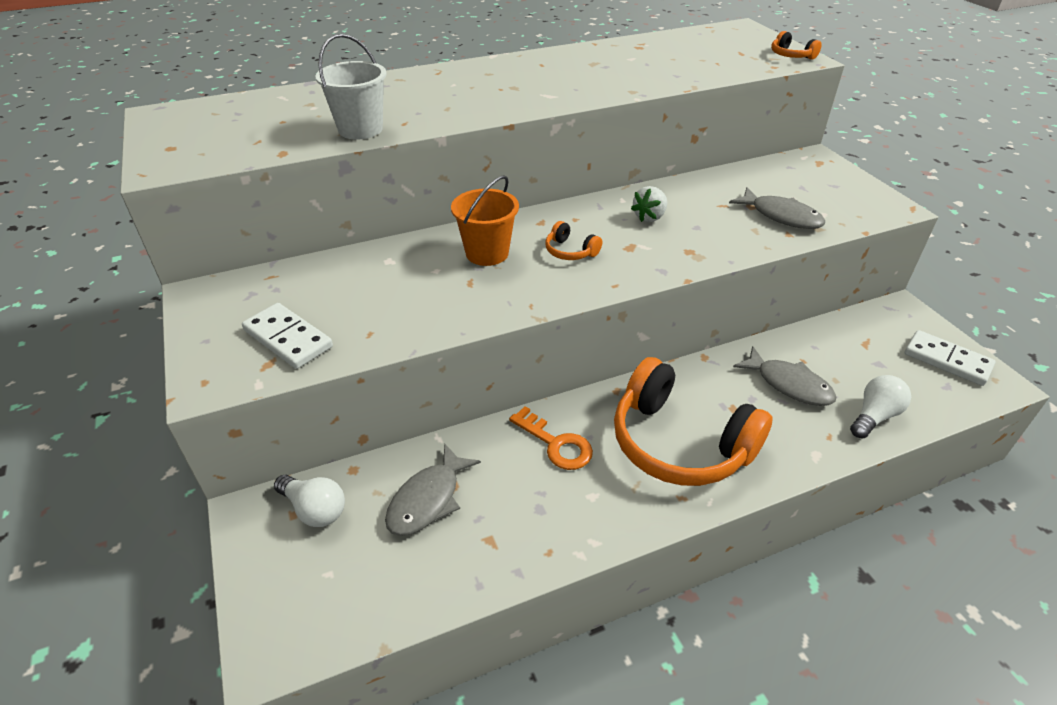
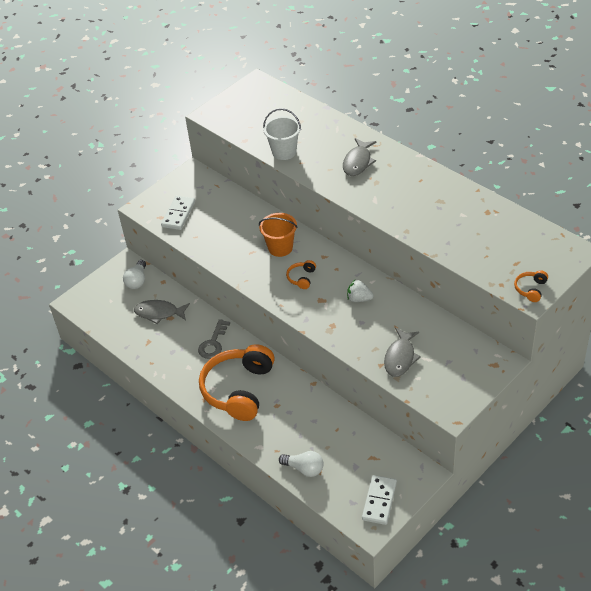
camera: 70 degrees right, 5 degrees up
orange key [509,406,593,470] -> grey key [198,319,230,359]
grey fish [733,346,836,406] -> grey fish moved to [343,138,376,176]

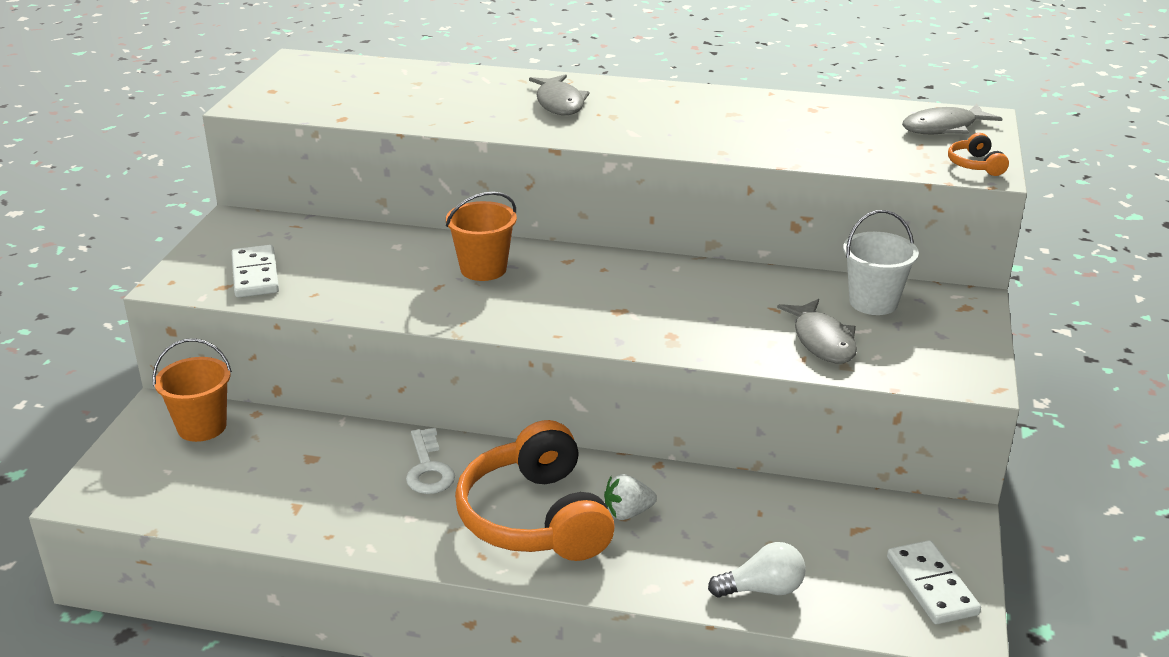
camera: 35 degrees left, 15 degrees down
white light bulb [123,260,146,289] -> orange bucket [153,338,232,442]
grey fish [134,300,190,324] -> grey fish moved to [902,103,1003,135]
grey key [198,319,230,359] -> white key [406,428,455,494]
white bucket [263,108,301,160] -> white bucket moved to [843,210,919,315]
orange headphones [286,260,316,289] -> none
white strawberry [347,280,374,302] -> white strawberry moved to [604,474,657,520]

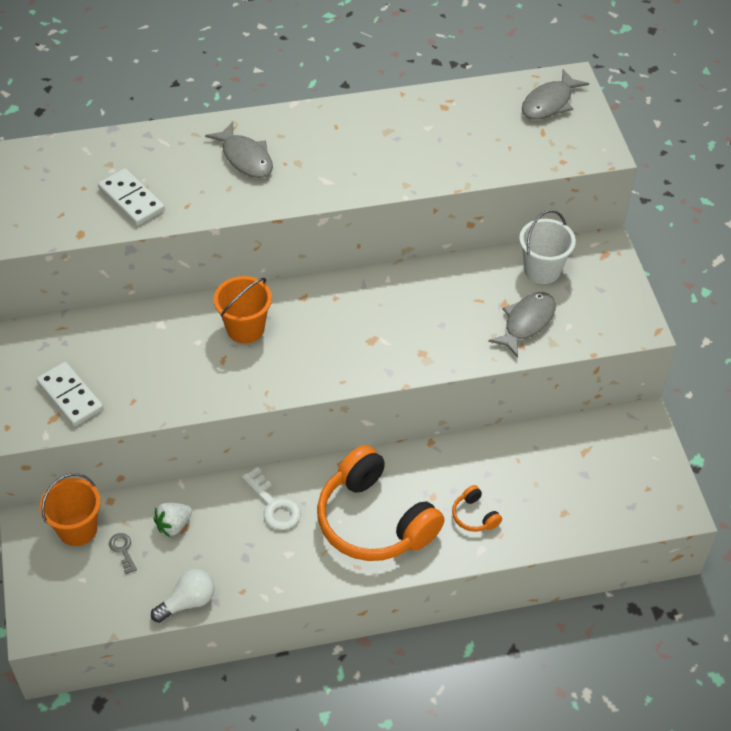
camera: 25 degrees left, 20 degrees up
white strawberry [604,474,657,520] -> white strawberry moved to [154,503,192,537]
white light bulb [708,542,806,598] -> white light bulb moved to [151,569,215,623]
grey fish [777,299,857,364] -> grey fish turned 105 degrees counterclockwise [488,292,556,358]
white domino [887,540,981,624] -> white domino moved to [98,168,165,226]
orange headphones [948,133,1009,176] -> orange headphones moved to [452,485,502,532]
none -> grey key [109,533,137,574]

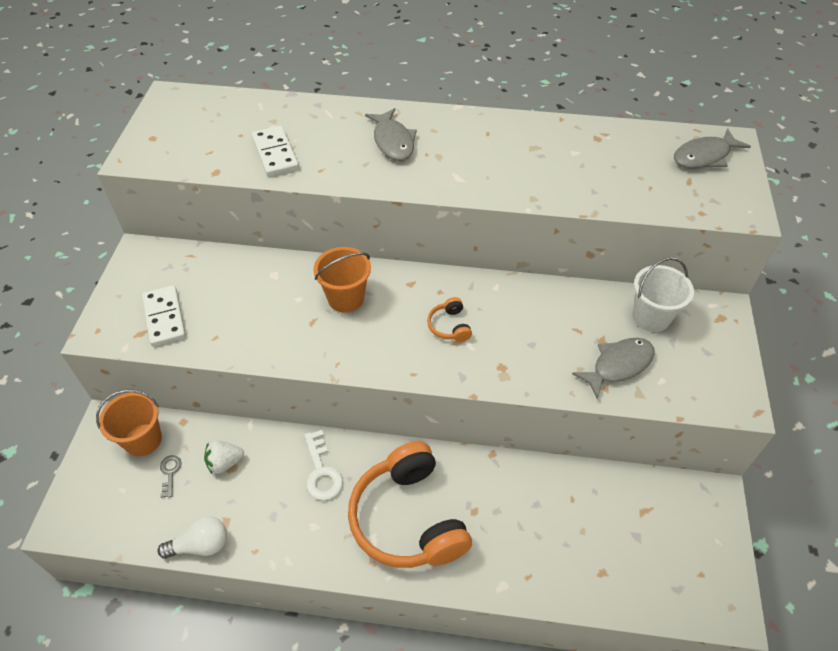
camera: 20 degrees right, 0 degrees up
orange headphones [452,485,502,532] -> orange headphones moved to [427,297,472,342]

